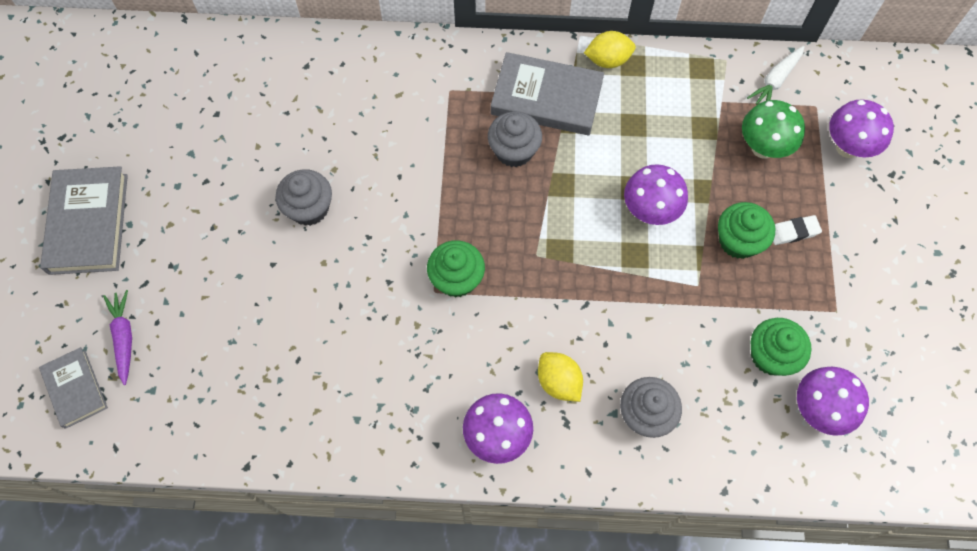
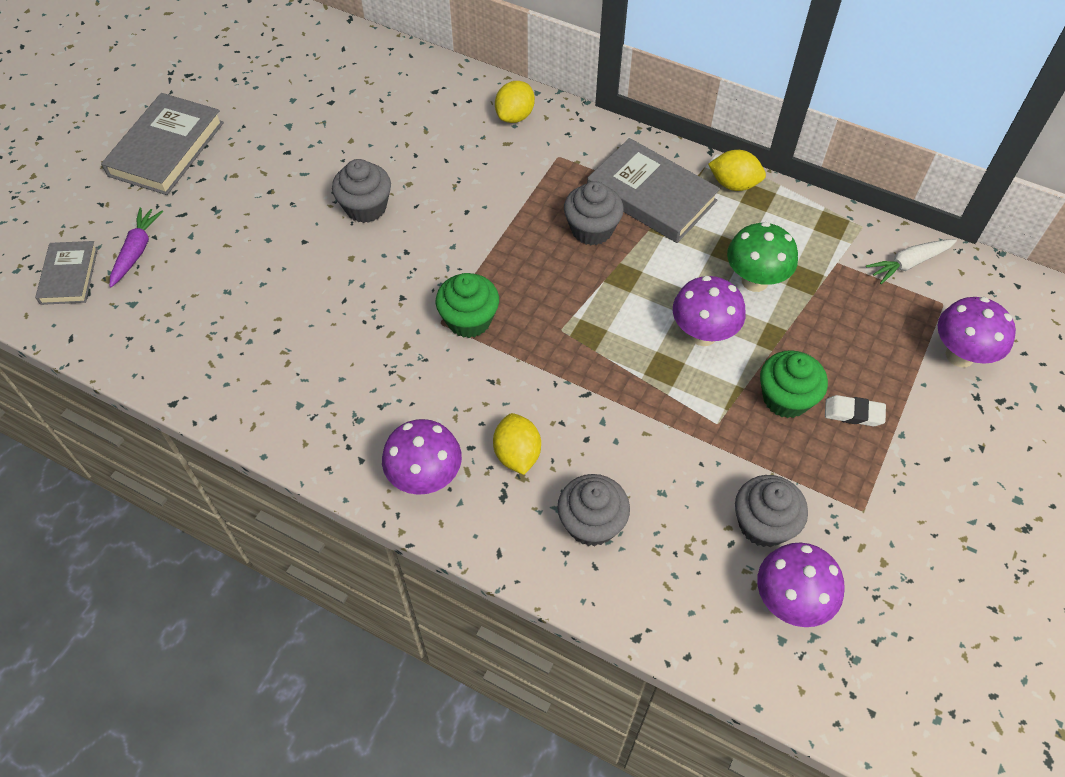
camera: 25 degrees right, 10 degrees down
green mushroom [742,100,805,158] -> green mushroom moved to [727,222,798,292]
green cupcake [751,318,812,376] -> grey cupcake [735,475,808,547]
none -> yellow lemon [495,81,535,123]

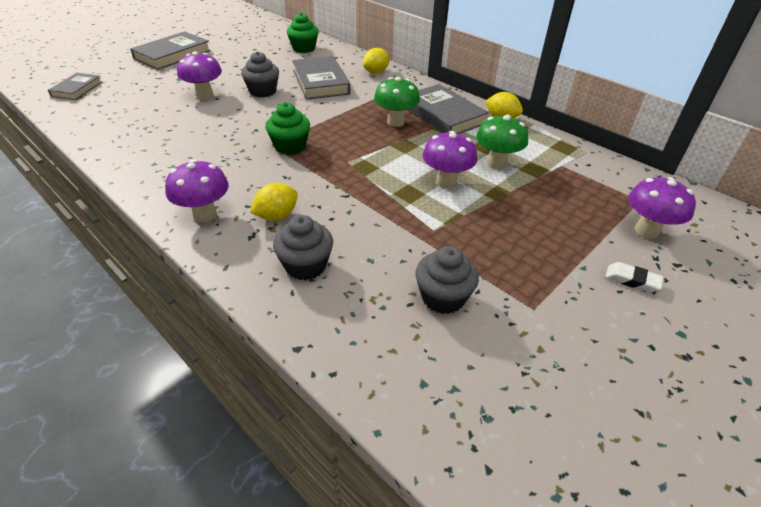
camera: 15 degrees right, 15 degrees down
purple carrot [110,207,163,287] -> none
yellow lemon [493,413,541,475] -> yellow lemon turned 45 degrees clockwise [250,183,298,221]
grey cupcake [564,181,624,245] -> green mushroom [374,77,420,127]
purple mushroom [757,542,845,627] -> purple mushroom moved to [177,51,222,100]
green cupcake [760,350,828,418] -> green cupcake moved to [287,13,319,53]
white eraser [825,395,886,426] -> white eraser moved to [605,262,664,293]
white carrot [866,239,957,284] -> none
none -> grey book [292,56,350,100]

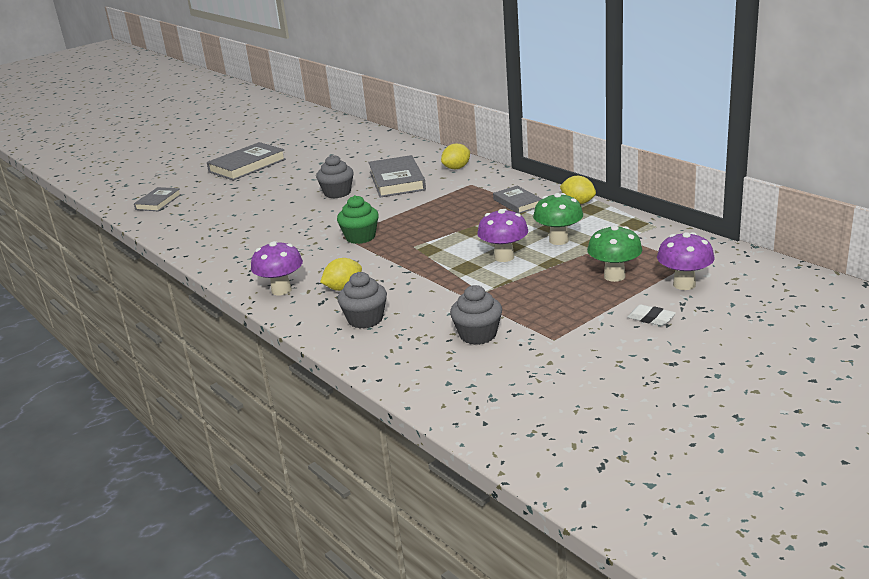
camera: 10 degrees right, 15 degrees down
purple mushroom [177,51,222,100] -> none
green cupcake [287,13,319,53] -> none
green mushroom [374,77,420,127] -> green mushroom moved to [587,225,642,282]
grey book [408,84,489,134] -> grey book [493,186,542,214], size x0.59

